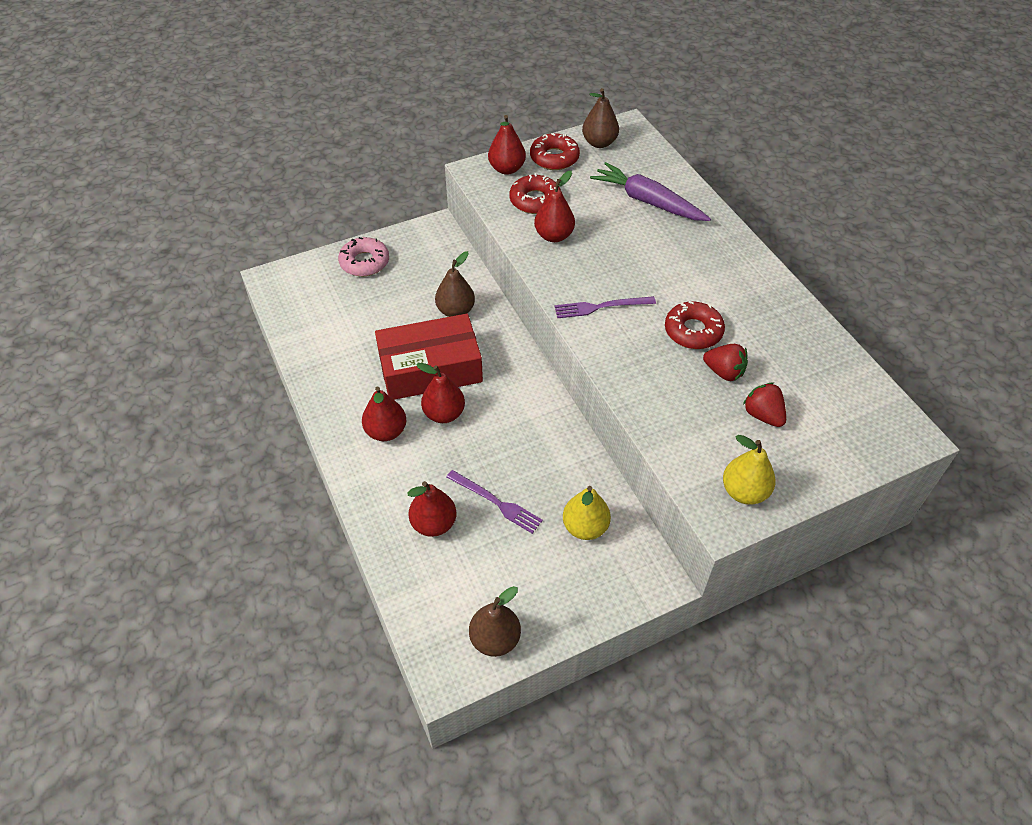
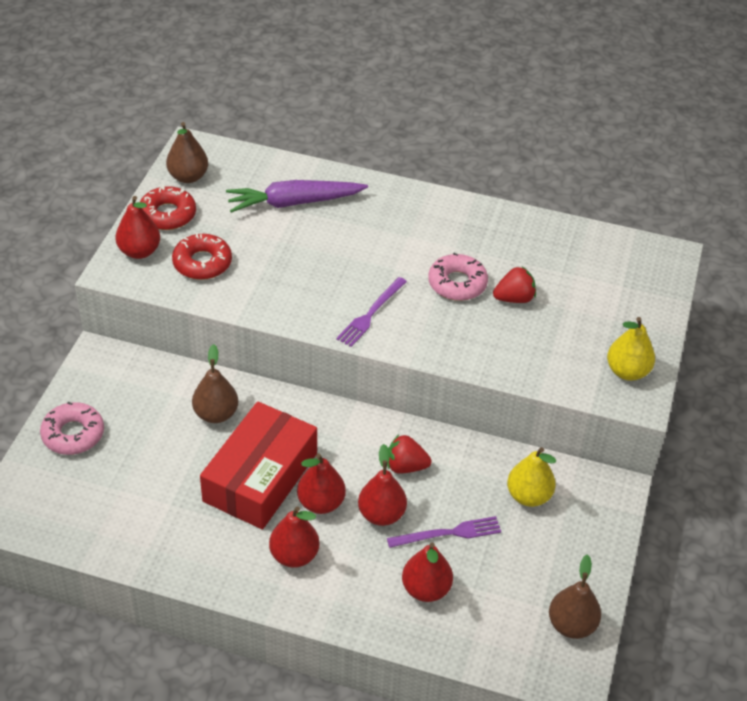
camera: 50 degrees left, 5 degrees down
red pear [534,171,575,242] -> red pear moved to [358,444,407,526]
red donut [665,301,725,349] -> pink donut [428,253,488,301]
red strawberry [743,383,786,427] -> red strawberry moved to [388,435,432,474]

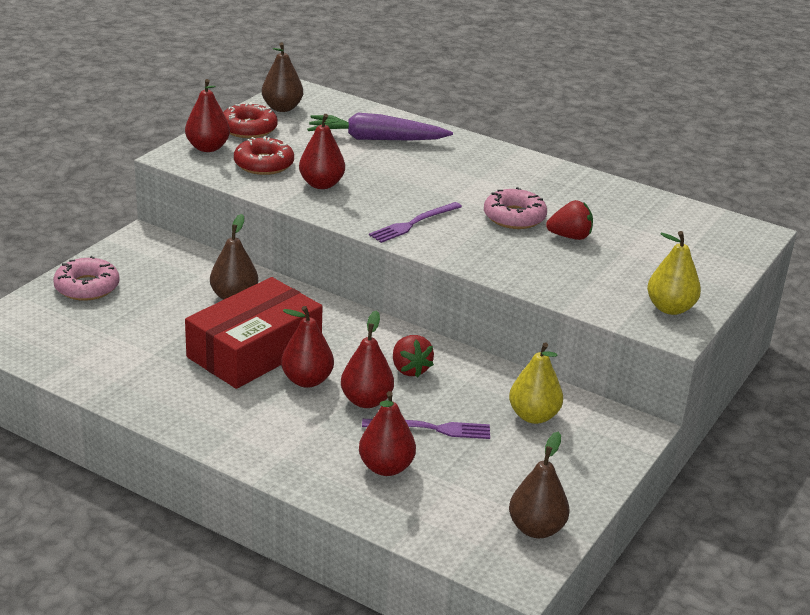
camera: 15 degrees right, 15 degrees down
red pear [269,506,319,568] -> red pear moved to [299,114,345,189]
red strawberry [388,435,432,474] -> red strawberry turned 135 degrees counterclockwise [393,335,434,378]

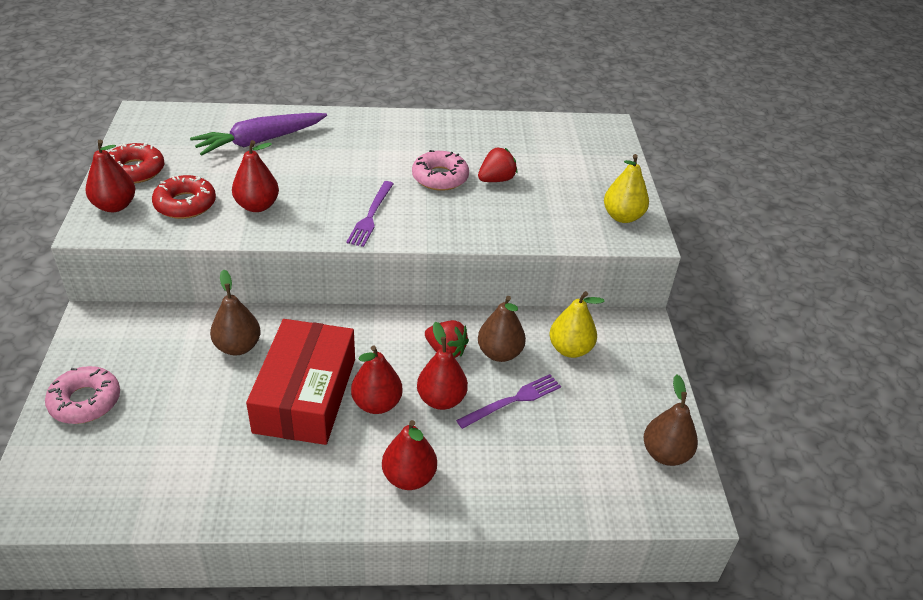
camera: 35 degrees left, 10 degrees up
brown pear [262,42,303,112] -> brown pear moved to [478,296,526,362]
red pear [359,391,416,476] -> red pear moved to [382,420,437,490]

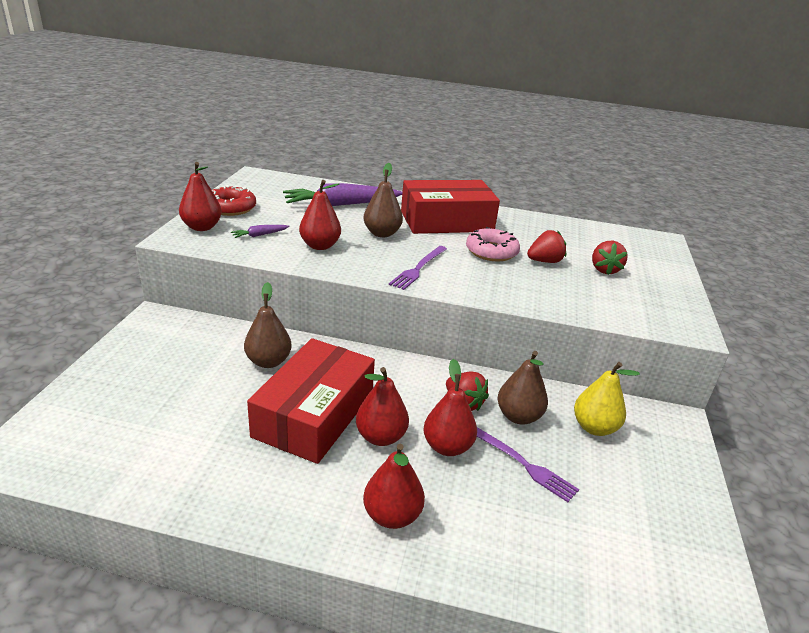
camera: 15 degrees right, 10 degrees down
pink donut [45,366,120,424] -> none
red donut [152,175,216,219] -> purple carrot [231,225,290,238]
purple fork [456,374,561,429] -> purple fork turned 60 degrees clockwise [477,427,579,502]
yellow pear [604,154,649,223] -> none
brown pear [643,375,698,466] -> brown pear moved to [363,163,403,237]
none -> red box [401,180,500,234]
none -> red strawberry [592,241,628,275]

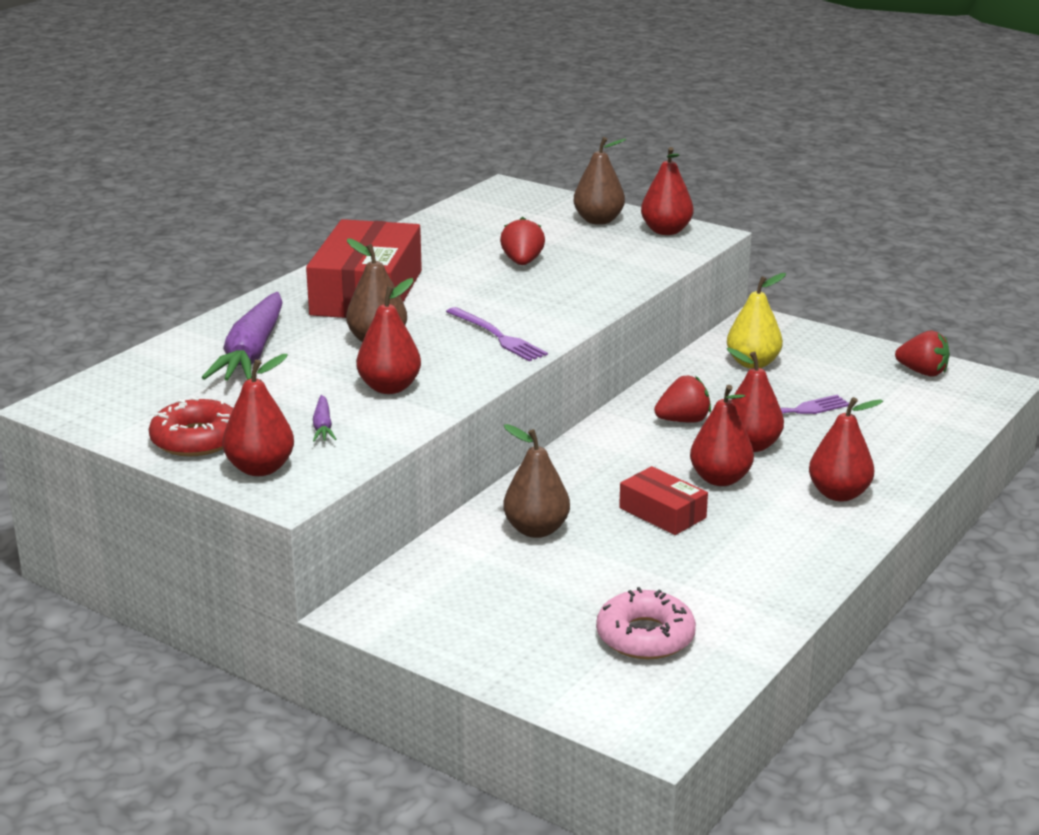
camera: 65 degrees left, 5 degrees down
red box [247,338,375,464] -> red box [619,466,708,535], size x0.50
pink donut [466,227,520,262] -> pink donut moved to [596,587,696,659]
brown pear [498,351,548,425] -> brown pear moved to [574,137,626,225]
red strawberry [592,241,628,275] -> red strawberry moved to [895,331,950,377]
none -> red pear [641,147,693,235]

